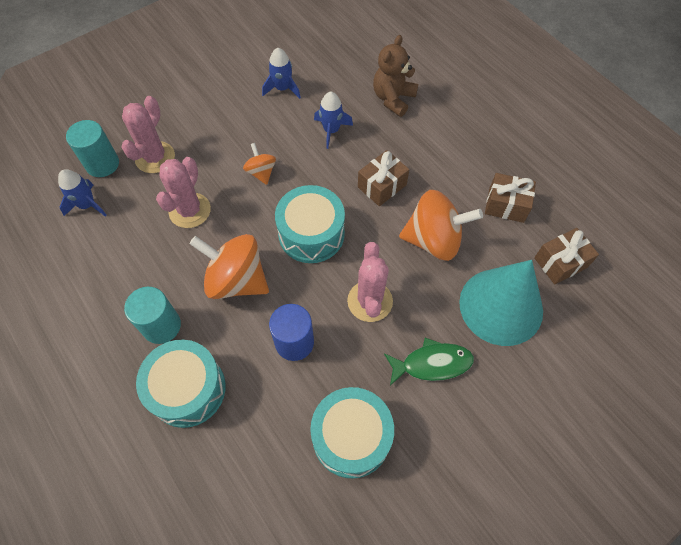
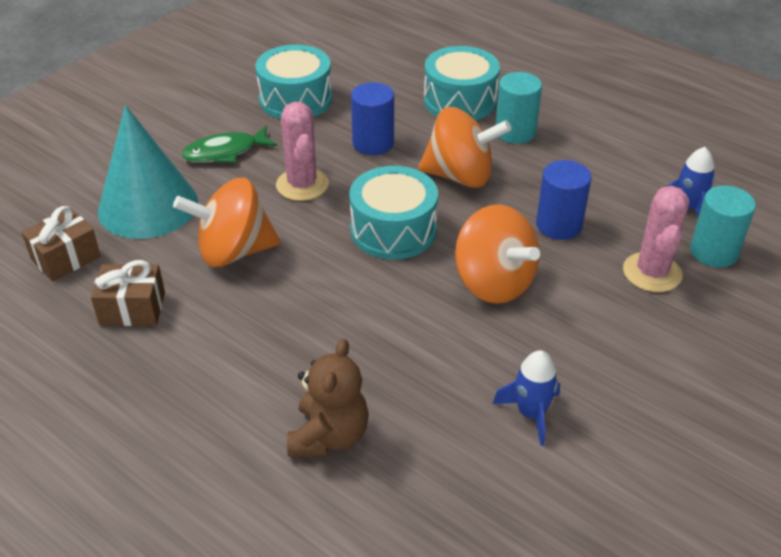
camera: 165 degrees right, 20 degrees down
pink cactus [156,157,211,228] -> blue cylinder [536,160,592,240]
orange spinning top [243,143,276,185] -> orange spinning top [455,205,540,304], size x1.95
blue rocket [314,92,353,149] -> none
brown gift [358,150,409,206] -> none

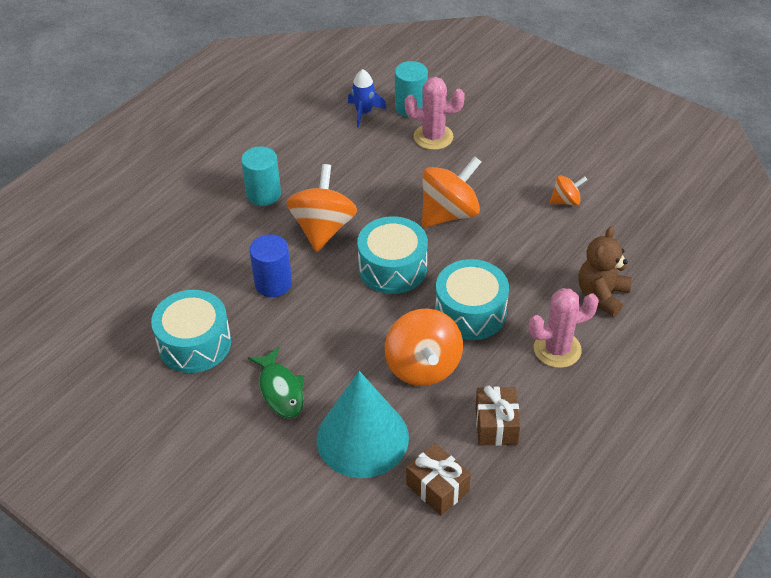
camera: 90 degrees left, 5 degrees up
pink cactus [276,102,329,201] -> pink cactus moved to [528,288,599,368]
brown teddy bear [287,339,369,457] -> brown teddy bear turned 75 degrees counterclockwise [579,226,632,317]
turquoise drum [424,46,500,120] -> turquoise drum moved to [435,259,509,340]
blue rocket [493,350,560,446] -> orange spinning top [550,175,587,206]
blue cylinder [536,160,592,240] -> none

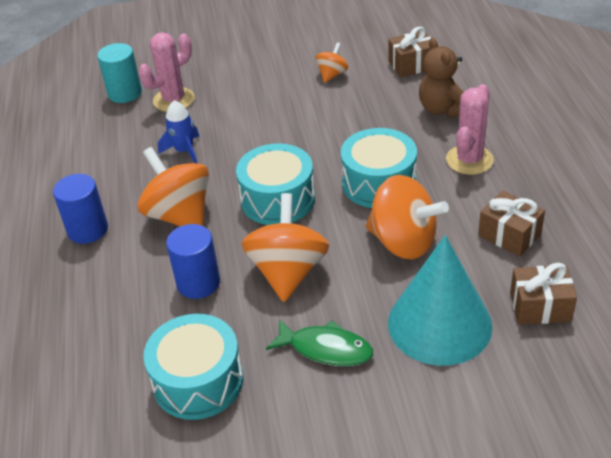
camera: 45 degrees left, 5 degrees down
turquoise cylinder [241,147,281,206] -> blue cylinder [53,174,108,244]
blue rocket [348,69,386,128] -> blue rocket moved to [158,100,200,164]
orange spinning top [422,156,481,228] -> orange spinning top moved to [241,193,329,302]
none -> brown gift [388,27,431,77]

